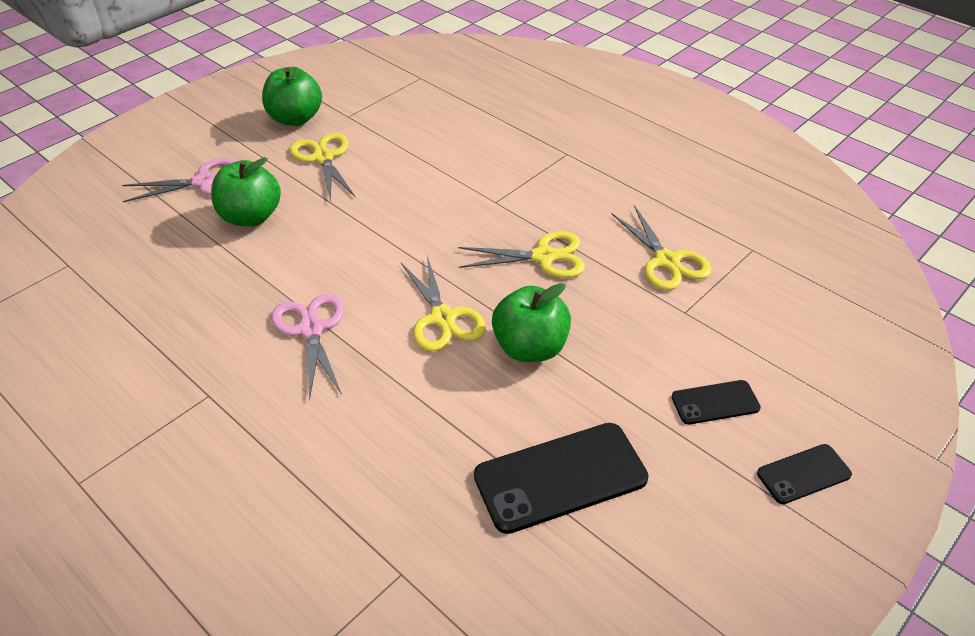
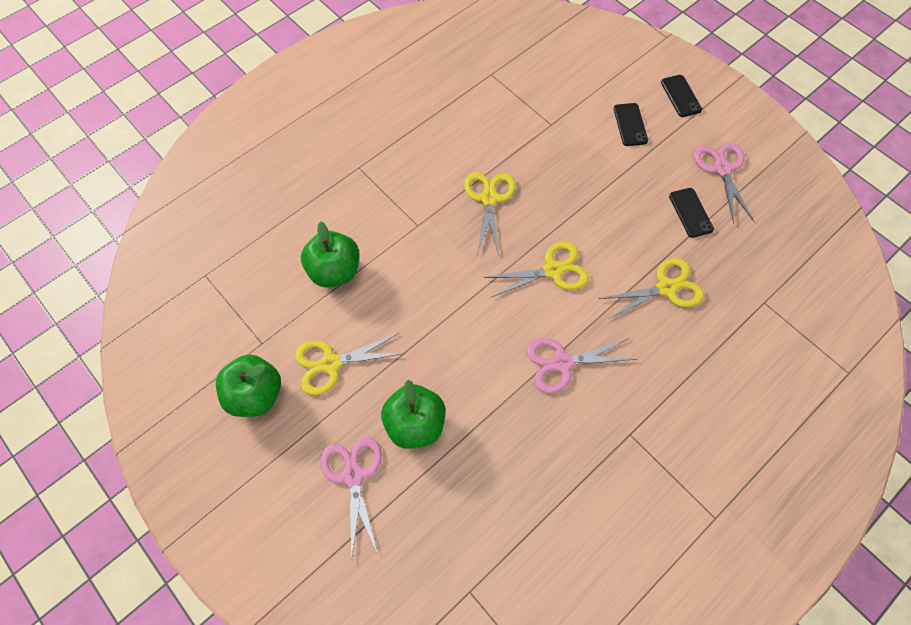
camera: 85 degrees left, 20 degrees up
black phone [474,423,648,534] -> black phone [669,188,714,238], size x0.54
green apple [492,283,571,362] -> green apple moved to [301,221,359,288]
yellow scissors [612,205,711,290] -> yellow scissors moved to [599,258,704,319]
none -> pink scissors [694,142,754,224]

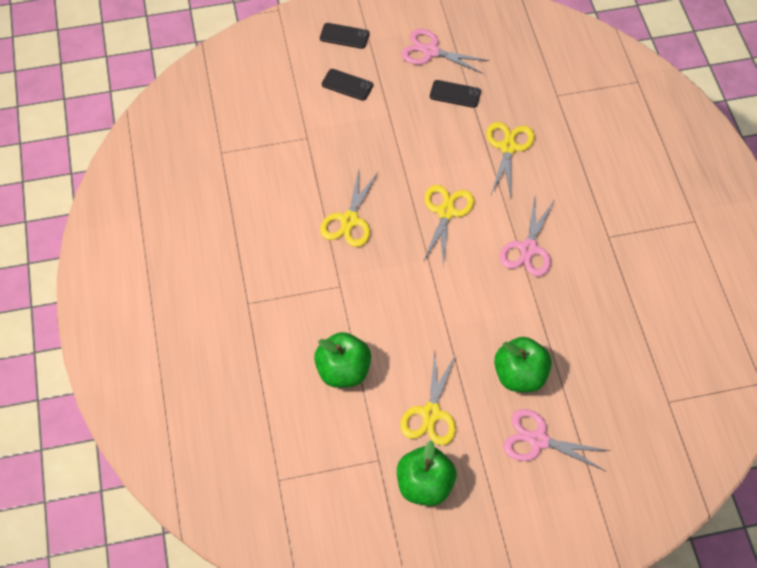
camera: 60 degrees left, 5 degrees down
yellow scissors [464,172,516,255] -> yellow scissors turned 105 degrees counterclockwise [320,167,379,247]

